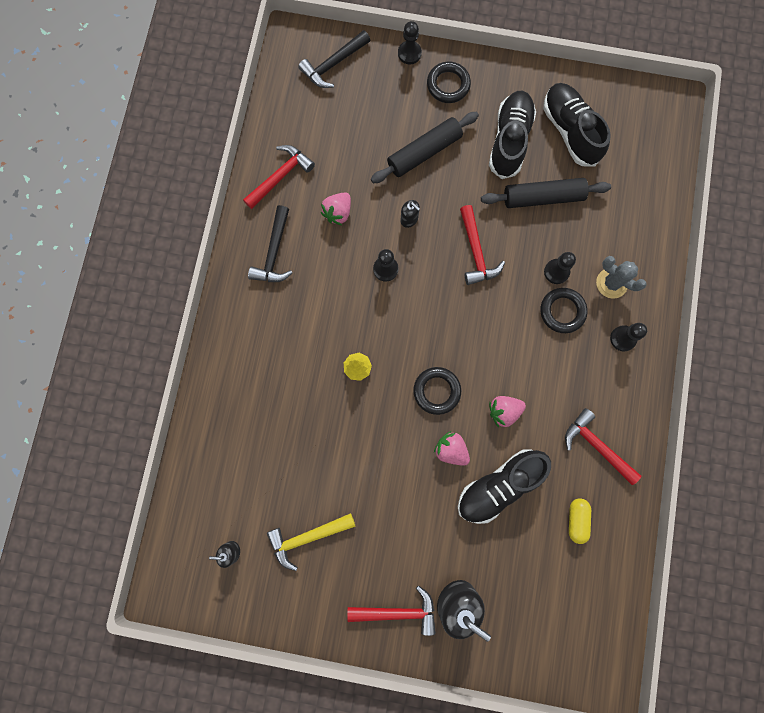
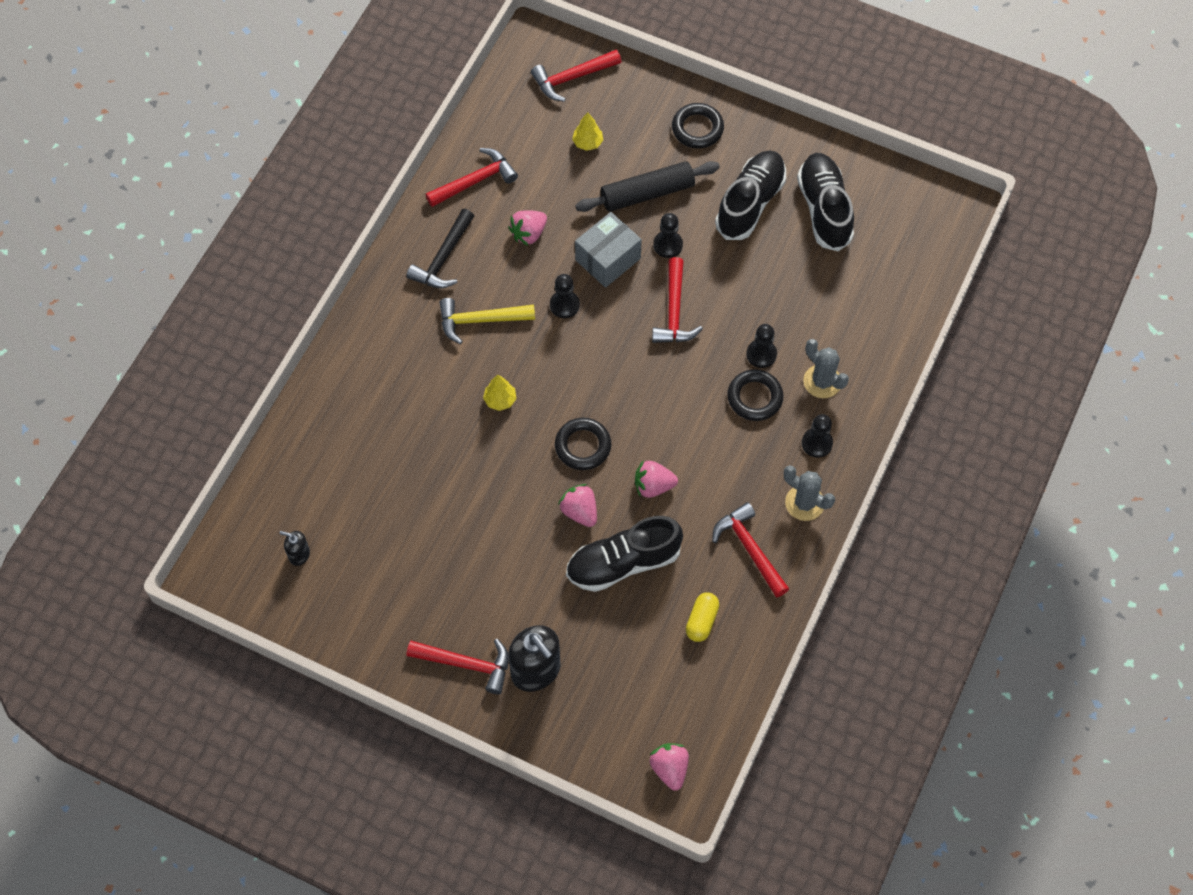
camera: 15 degrees right, 15 degrees down
yellow hammer [267,513,356,571] -> yellow hammer moved to [440,298,535,344]
black hammer [298,30,370,88] -> red hammer [531,50,622,102]
black pawn [398,21,422,64] -> black pawn moved to [653,213,683,258]
black soap dispenser [400,200,420,228] -> grey box [575,212,642,288]
black rolling pin [481,178,611,208] -> none
none -> yellow tree [572,112,603,151]
none -> pink strawberry [650,743,689,790]
none -> grey cactus [784,465,835,521]

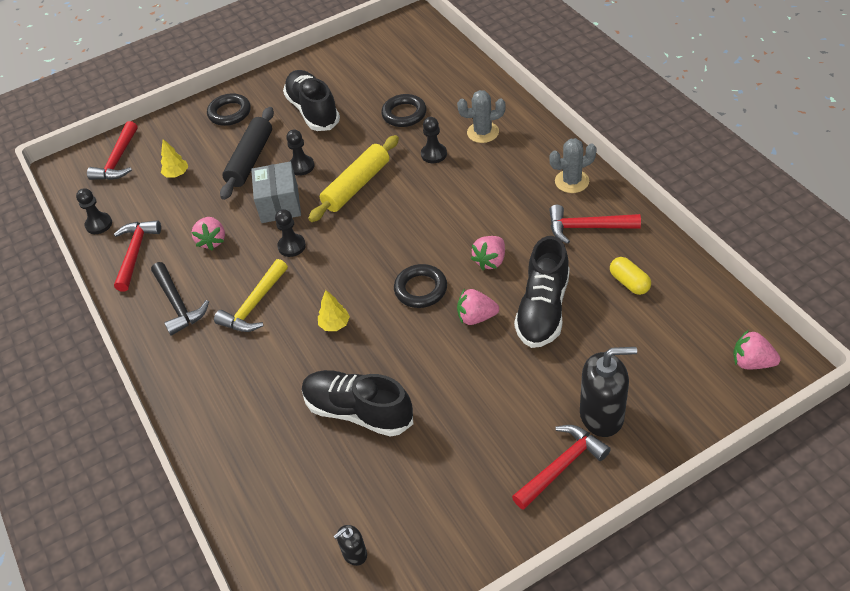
camera: 50 degrees left, 15 degrees down
red hammer [652,257,703,343] -> yellow rolling pin [308,135,399,222]
black ring [727,369,784,421] -> black ring moved to [381,94,427,127]
black shoe [797,153,854,251] -> black shoe moved to [302,370,413,437]
black pawn [802,414,833,458] -> black pawn moved to [76,188,112,234]

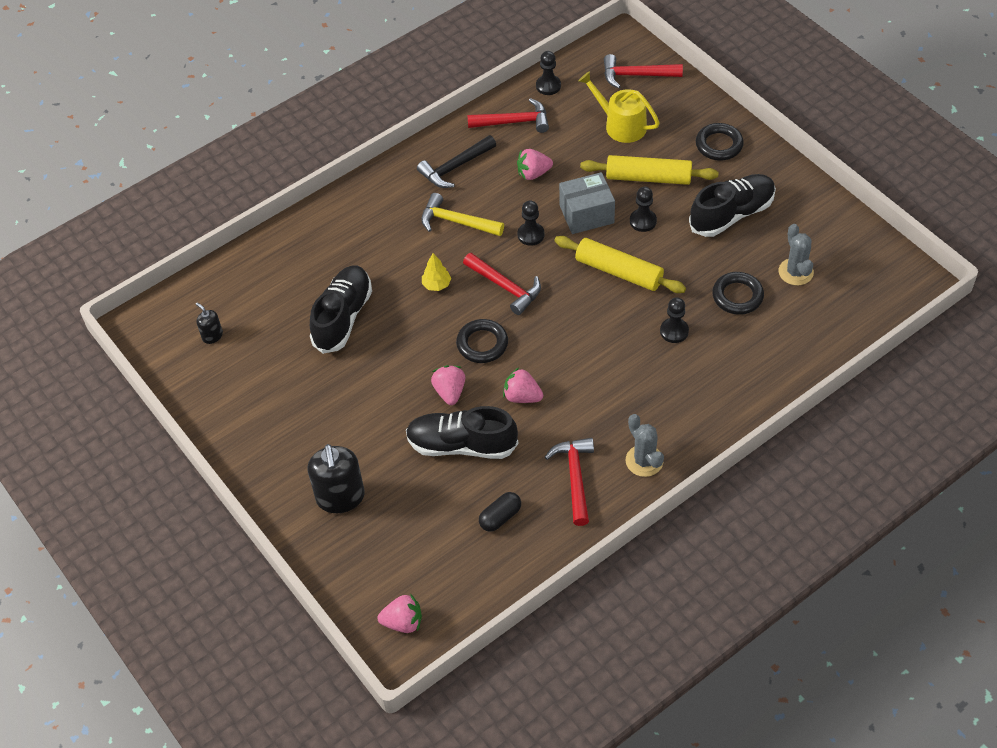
camera: 80 degrees right, 5 degrees up
yellow tree [161,139,188,178] -> yellow watering can [578,71,660,143]
black rolling pin [220,107,274,200] -> yellow rolling pin [580,155,719,185]
grey cactus [457,90,506,143] -> grey cactus moved to [778,224,814,286]
red hammer [512,425,611,510] -> red hammer moved to [463,253,541,315]
yellow capsule [610,257,651,295] -> black capsule [479,492,521,532]
pink strawberry [733,330,781,369] -> pink strawberry turned 75 degrees clockwise [378,595,422,633]

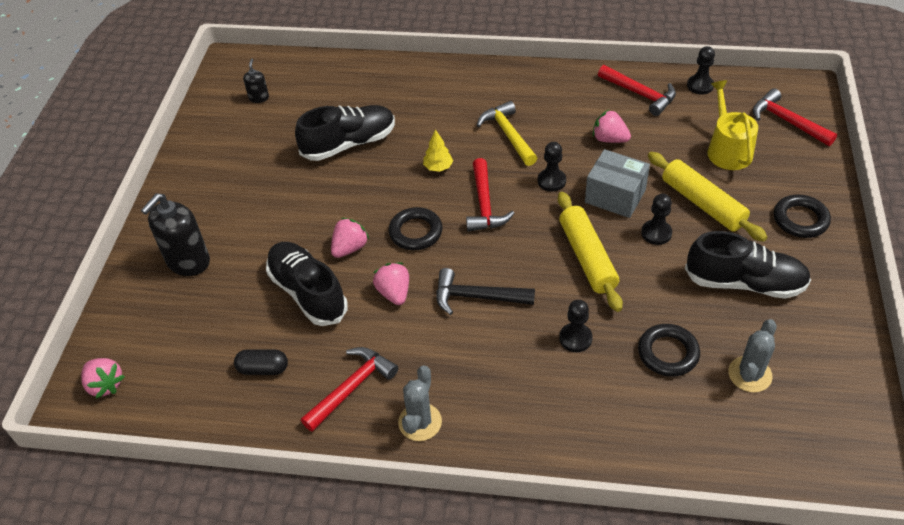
camera: 45 degrees right, 5 degrees down
black hammer [417,135,496,188] -> black hammer moved to [436,268,535,315]

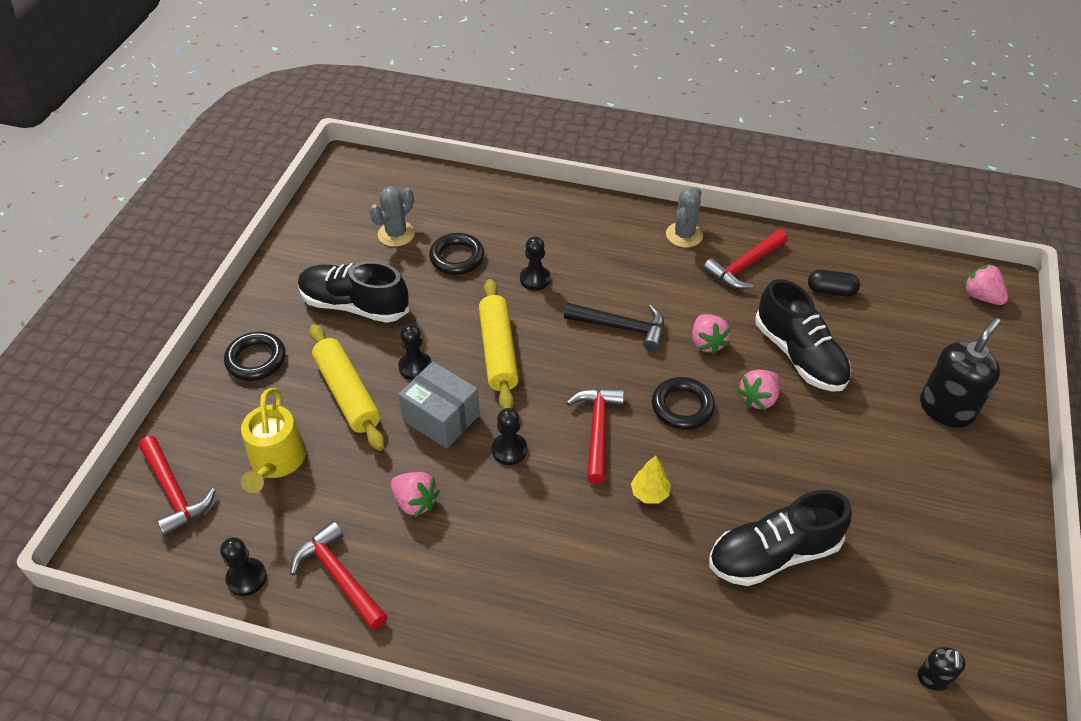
camera: 175 degrees left, 0 degrees up
yellow hammer [477,101,537,166] -> none

